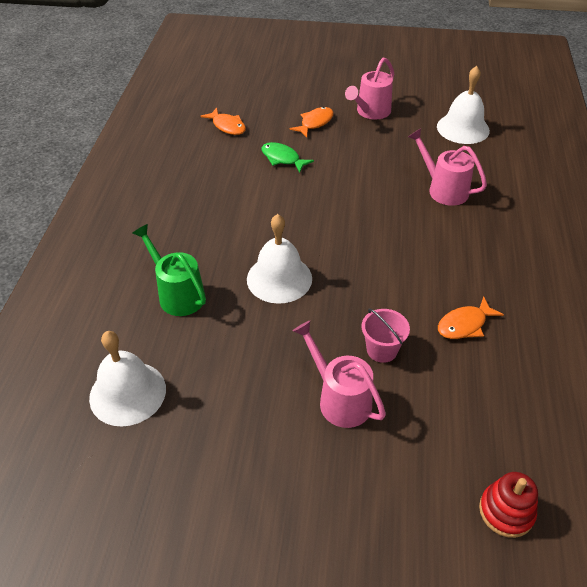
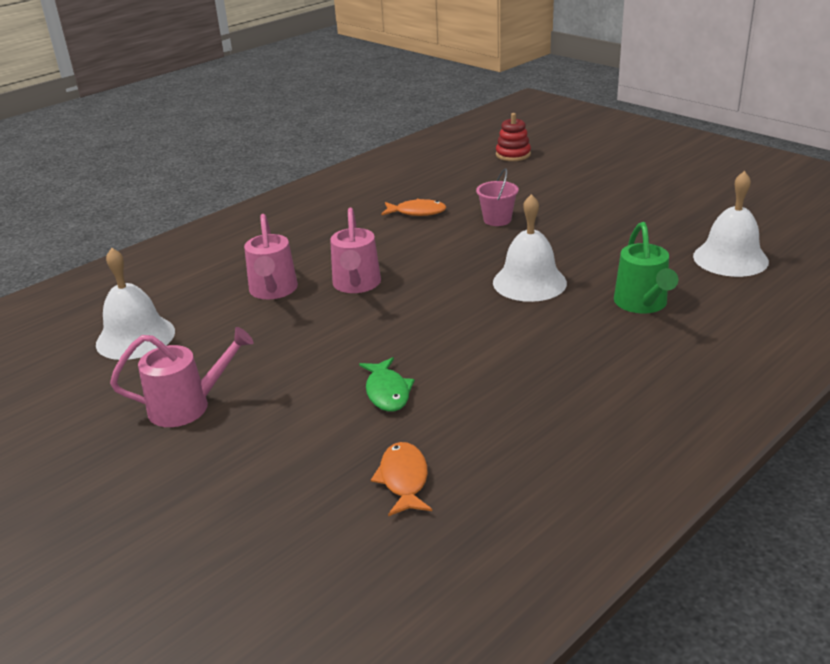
camera: 140 degrees left, 15 degrees down
orange fish [290,107,334,137] -> none
pink watering can [293,321,386,428] -> pink watering can moved to [330,208,381,293]

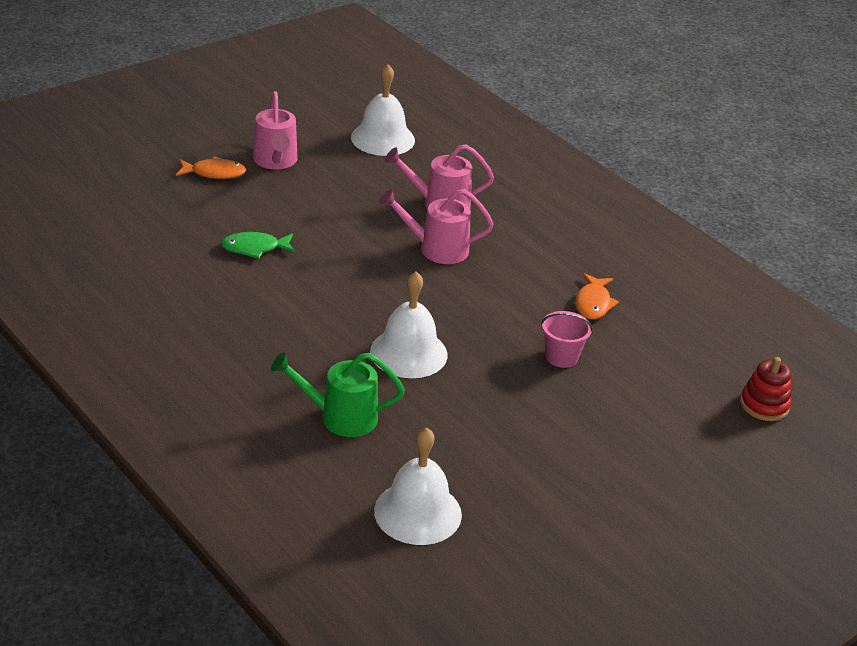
camera: 90 degrees right, 5 degrees up
orange fish [371,442,432,516] -> orange fish moved to [176,156,246,179]

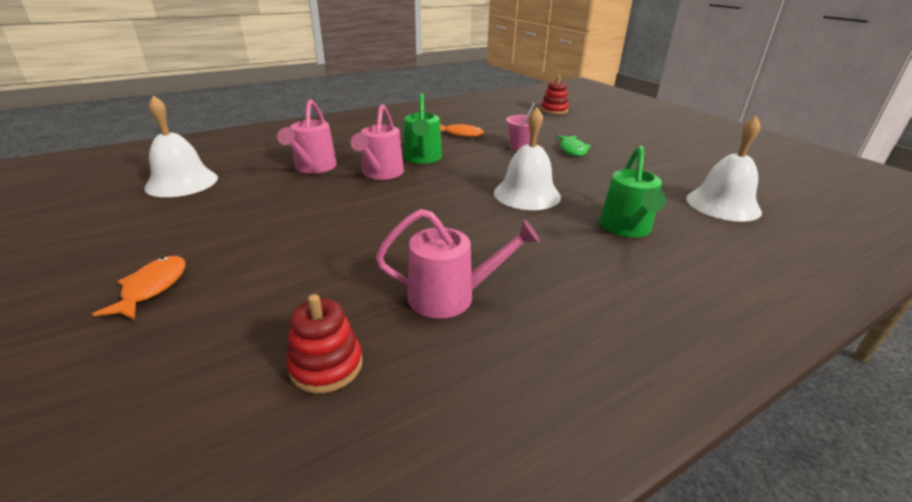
camera: 80 degrees left, 5 degrees down
green fish [221,232,295,259] -> green fish moved to [555,135,591,156]
pink watering can [253,91,298,169] -> pink watering can moved to [376,209,540,319]
none -> red stacking toy [286,294,363,393]
none -> green watering can [403,93,442,164]

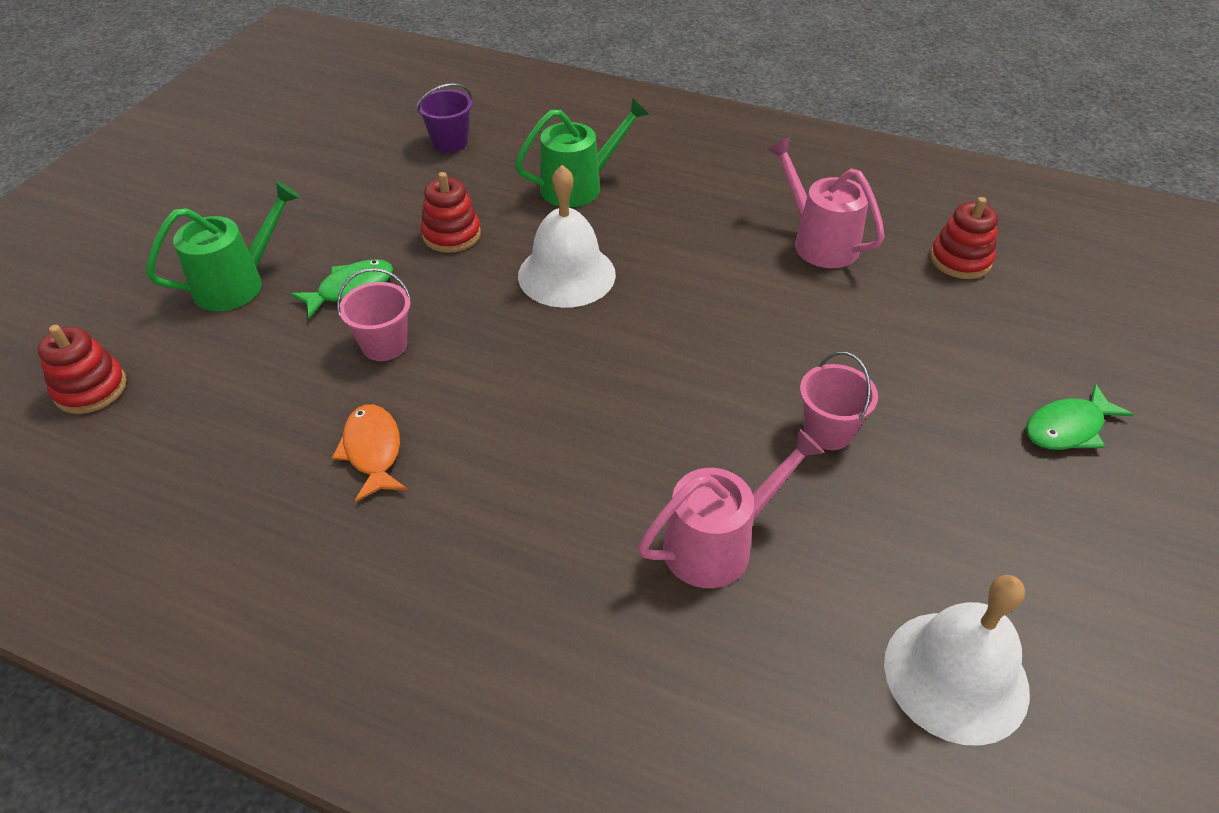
camera: 125 degrees left, 15 degrees up
orange fish [92,256,185,320] -> green fish [1026,384,1133,450]
pink watering can [351,104,404,180] -> none
green watering can [403,93,442,164] -> green watering can moved to [146,181,300,311]
white bell [686,116,762,222] -> purple bucket [417,83,473,152]
none -> red stacking toy [421,172,481,253]
none -> pink bucket [800,352,878,450]

